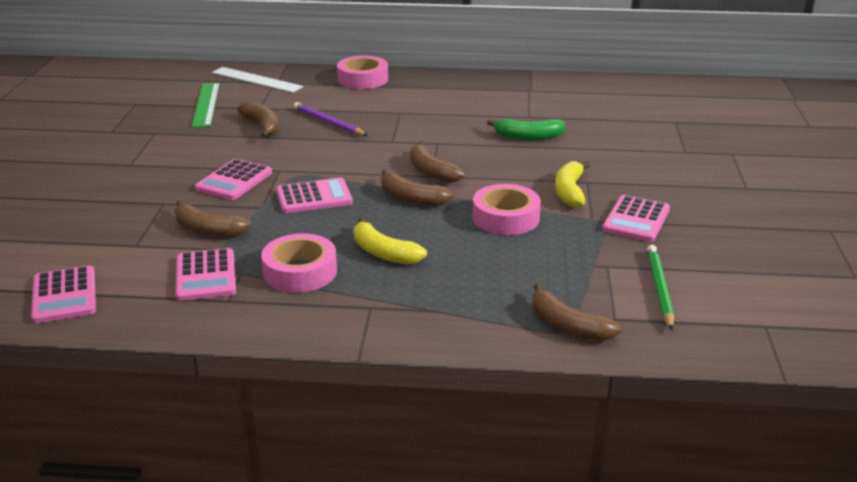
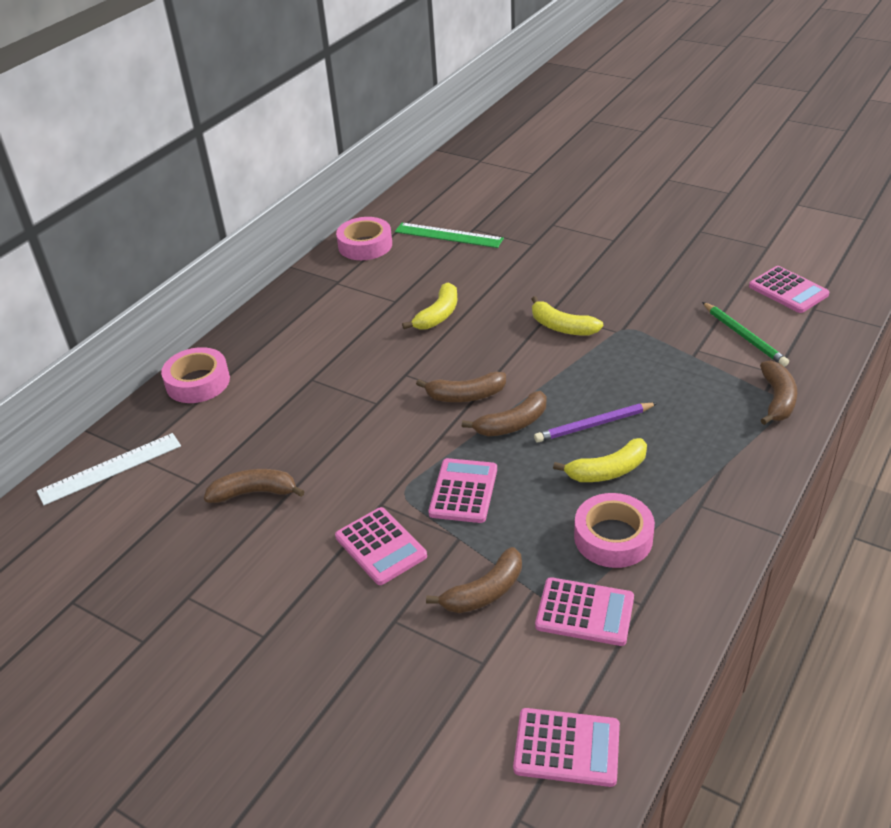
camera: 60 degrees left, 10 degrees up
green ruler [191,83,220,128] -> green ruler moved to [395,223,504,248]
purple pencil [294,102,368,136] -> purple pencil moved to [534,403,657,442]
pink tape [472,184,541,235] -> pink tape moved to [336,217,392,260]
green banana [487,119,565,140] -> yellow banana [402,283,458,330]
brown banana [532,283,622,341] -> brown banana turned 60 degrees counterclockwise [760,361,797,425]
pink calculator [602,195,670,242] -> pink calculator moved to [749,266,830,313]
green pencil [647,245,674,330] -> green pencil turned 150 degrees counterclockwise [702,302,789,367]

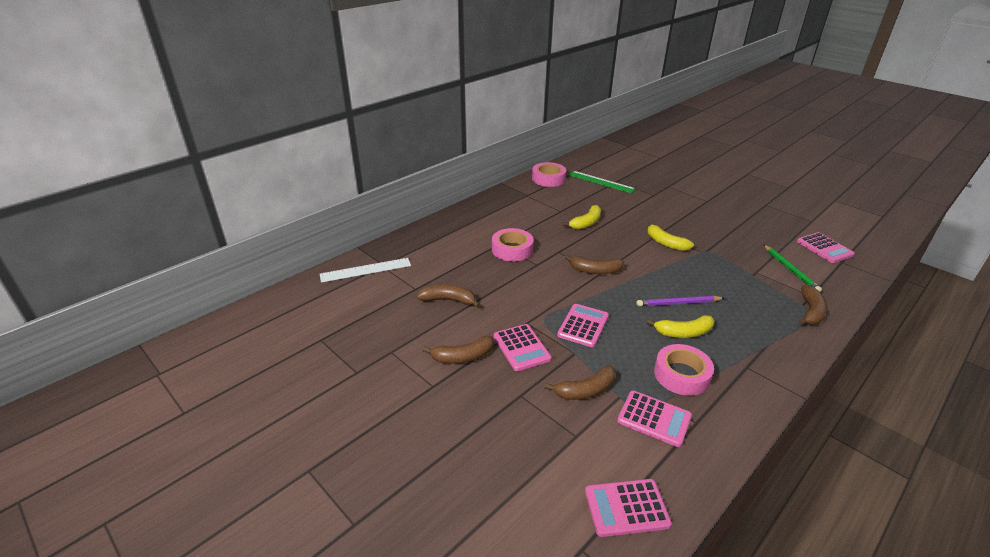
camera: 10 degrees right, 5 degrees down
pink tape [161,347,230,403] -> pink tape moved to [492,228,534,262]
brown banana [462,391,546,436] -> brown banana moved to [423,336,494,364]
pink calculator [513,708,620,787] -> pink calculator turned 150 degrees clockwise [585,479,672,537]

